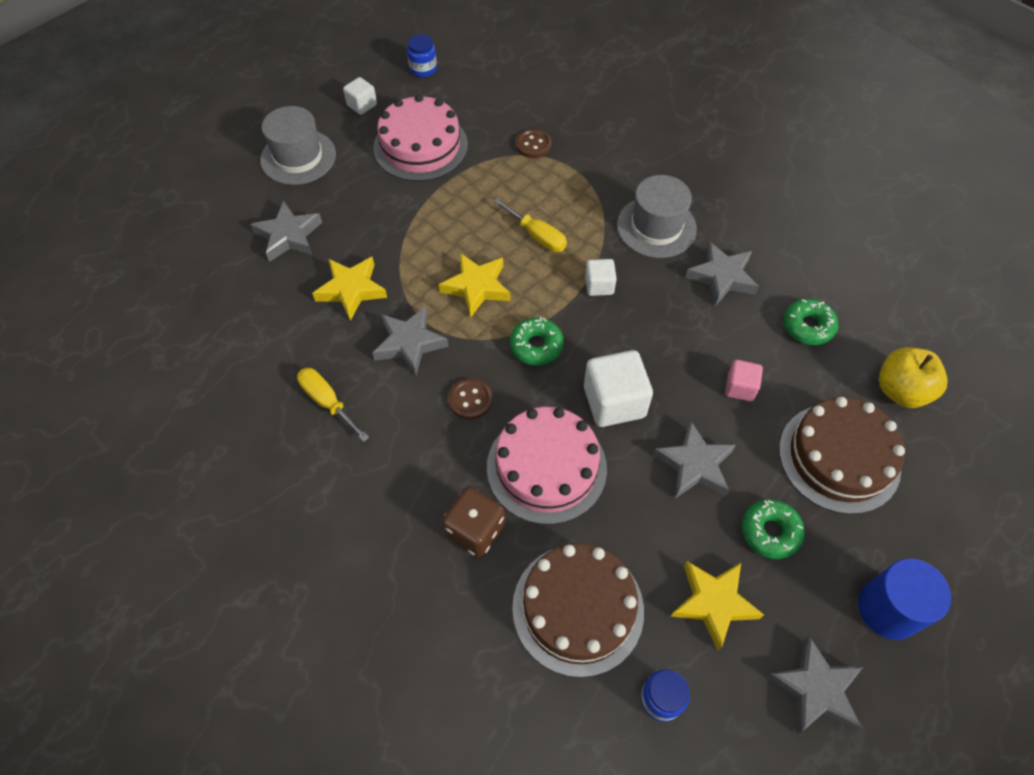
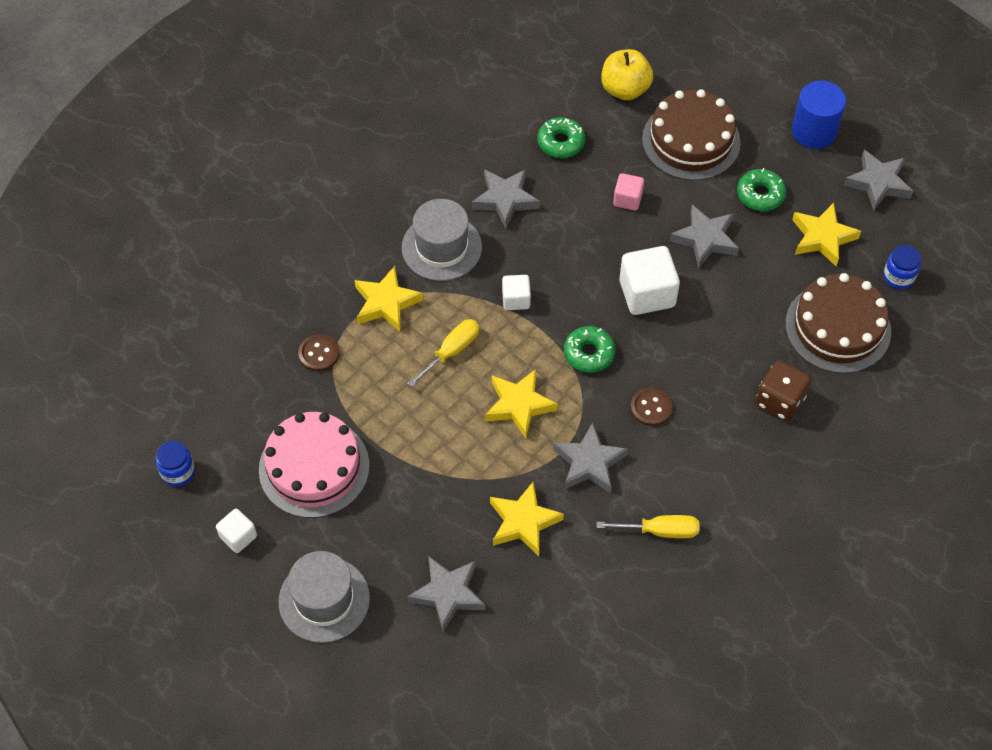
camera: 90 degrees left, 0 degrees up
yellow screwdriver [297,368,370,442] -> yellow screwdriver turned 135 degrees counterclockwise [597,515,699,538]
pink cake [487,407,607,525] -> none
none -> yellow star [354,266,423,331]

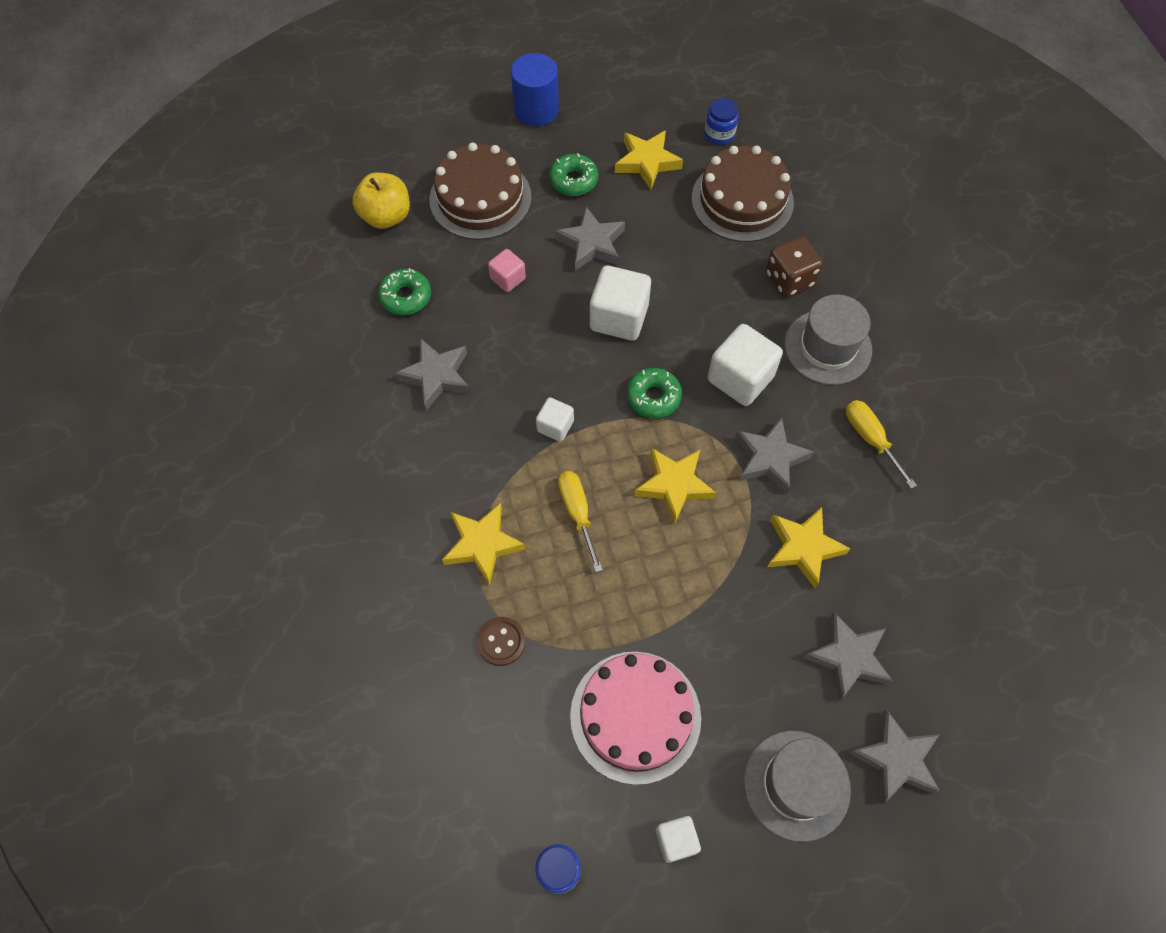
camera: 60 degrees left, 5 degrees up
grey hat [402,199,482,281] -> grey hat moved to [785,294,872,385]
yellow screwdriver [597,515,699,538] -> yellow screwdriver turned 60 degrees counterclockwise [846,400,917,489]
brown button [631,387,672,426] -> white cube [708,324,783,406]
grey star [843,150,913,211] -> grey star moved to [849,709,940,804]

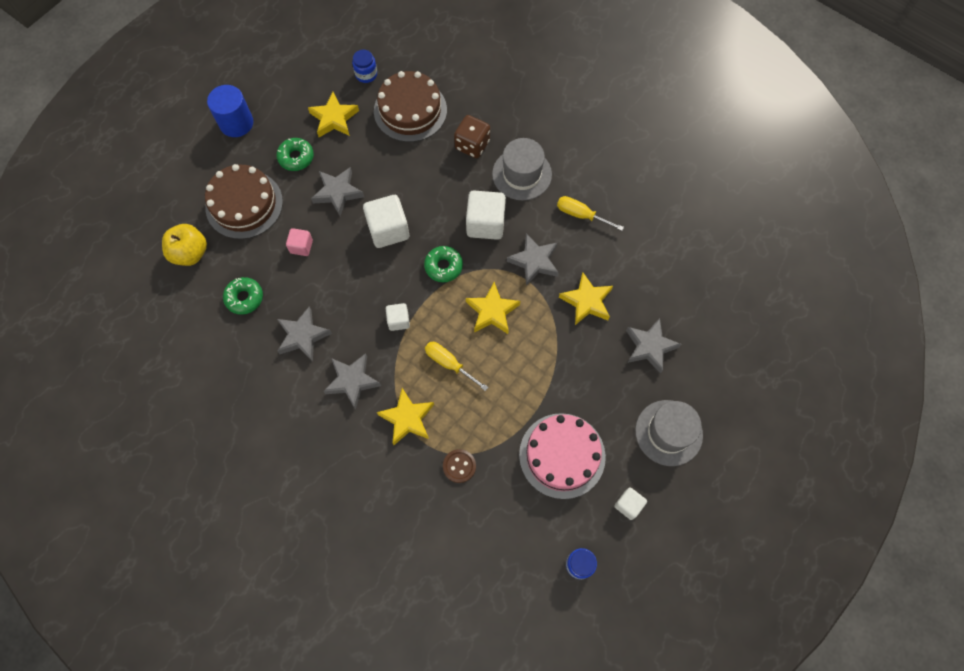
camera: 35 degrees left, 5 degrees up
grey star [849,709,940,804] -> grey star moved to [323,353,381,410]

